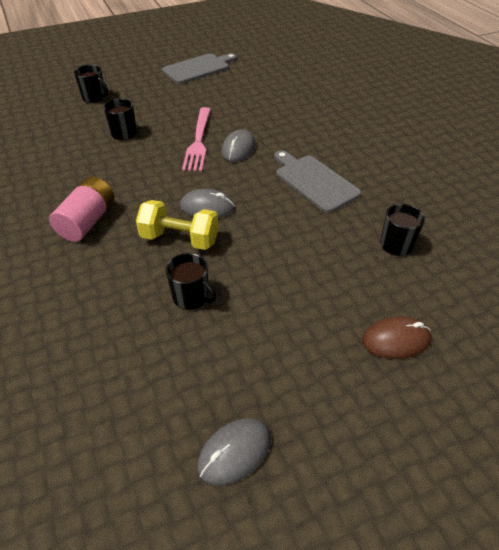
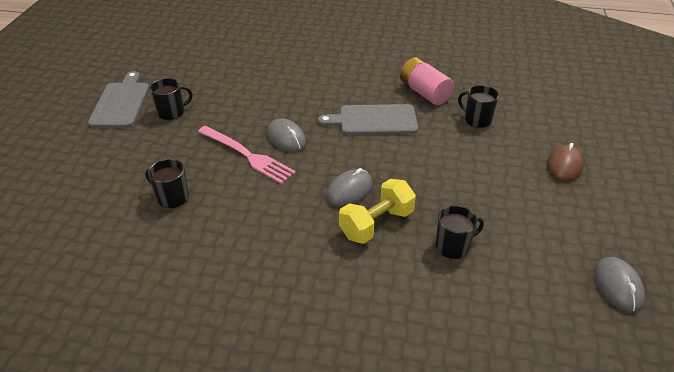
camera: 55 degrees left, 5 degrees down
pink battery [49,177,114,242] -> pink battery moved to [400,57,454,105]
black mug [74,65,108,103] -> black mug moved to [149,78,193,120]

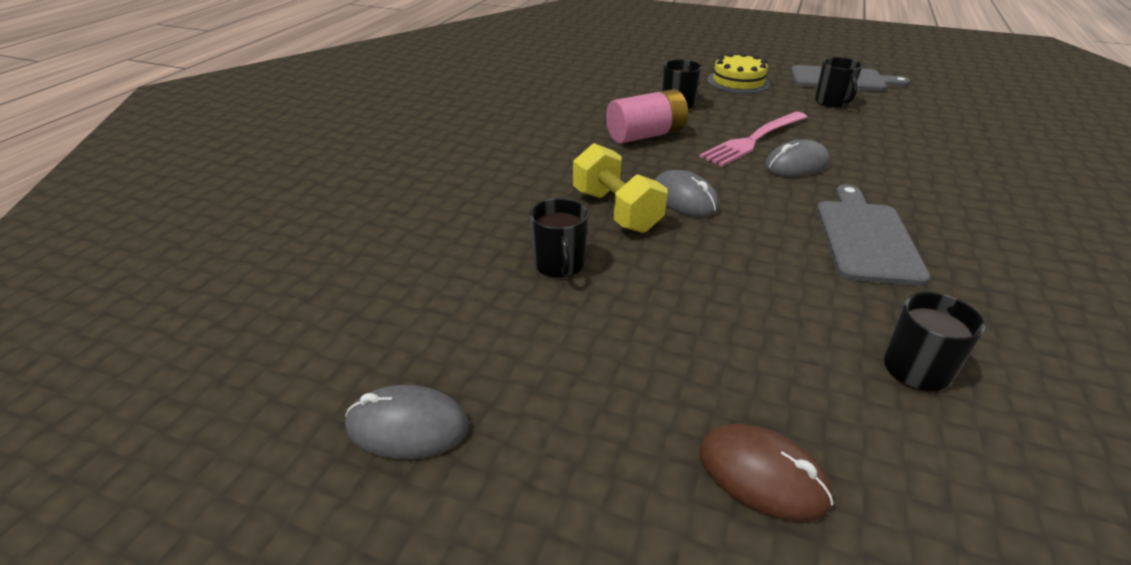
camera: 100 degrees right, 5 degrees down
pink battery [400,57,454,105] -> pink battery moved to [606,89,688,144]
none -> yellow cake [707,53,770,93]

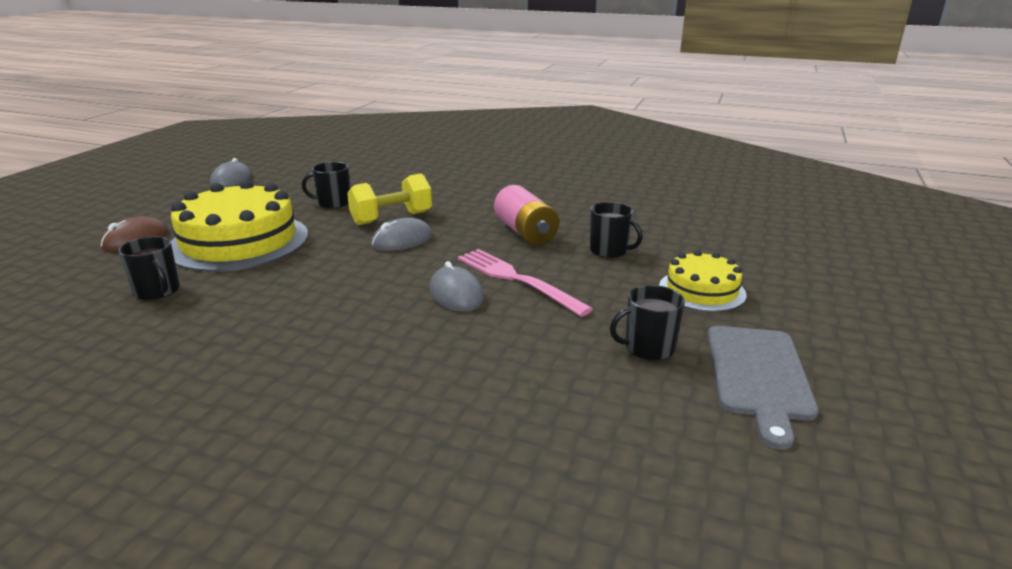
camera: 90 degrees right, 10 degrees down
grey cutting board [817,185,931,286] -> none
none -> yellow cake [171,180,308,272]

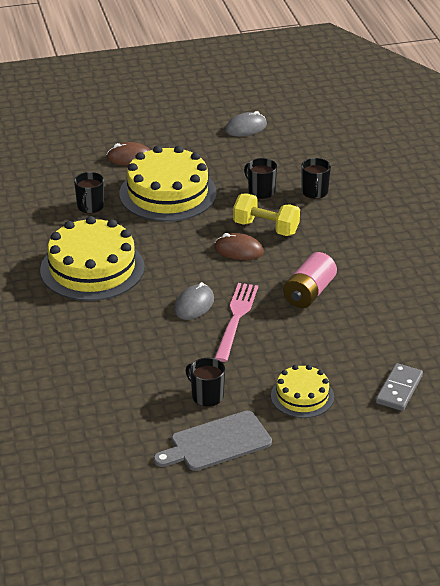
camera: 55 degrees right, 10 degrees up
grey mouse [371,218,432,251] -> brown mouse [214,233,264,260]
black mug [590,202,643,258] -> black mug moved to [301,158,331,199]
none -> yellow cake [40,216,145,301]
none -> grey domino [376,363,423,411]

